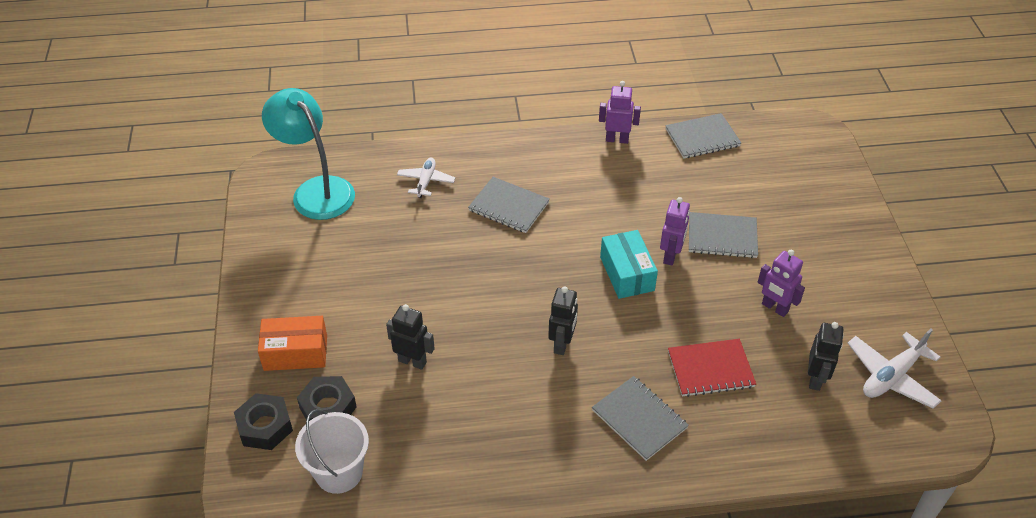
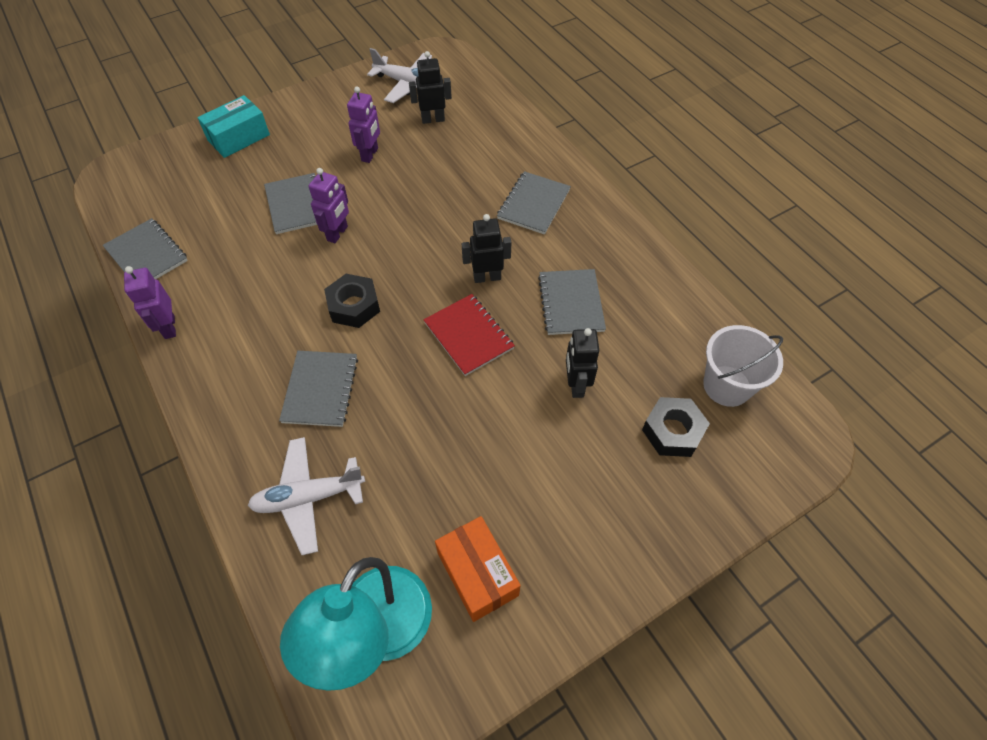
camera: 115 degrees left, 10 degrees up
black nut [234,393,293,450] -> black nut moved to [324,274,380,328]
orange box [258,316,327,371] -> orange box moved to [435,516,521,622]
white plane [397,158,455,198] -> white plane [248,437,365,555], size x1.51
turquoise box [600,230,658,299] -> turquoise box moved to [197,95,270,158]
purple robot [660,197,690,265] -> purple robot turned 120 degrees clockwise [309,168,349,243]
red notebook [668,339,756,397] -> red notebook moved to [423,294,515,376]
none -> grey notebook [538,269,606,335]

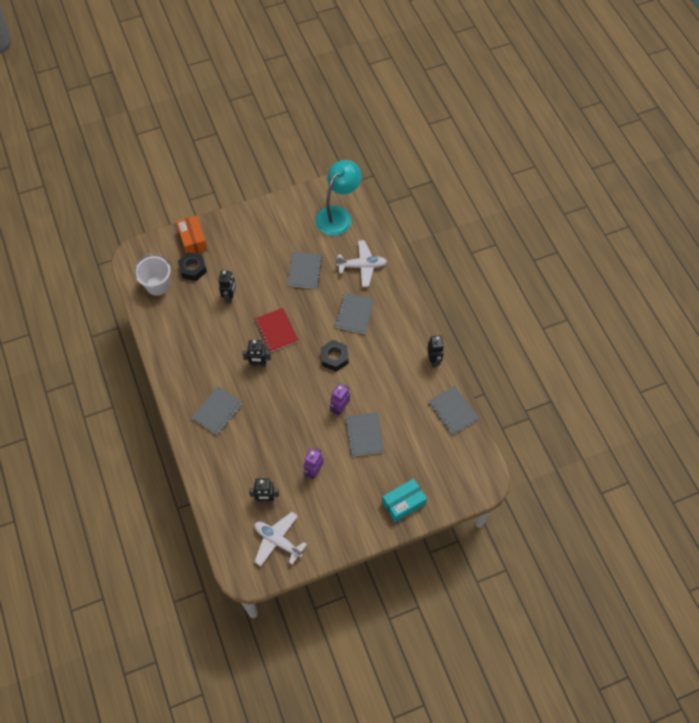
camera: 170 degrees left, 5 degrees up
purple robot [124,266,176,339] -> black robot [427,335,444,368]
orange box [435,516,521,622] -> orange box moved to [176,215,207,254]
grey notebook [538,269,606,335] -> grey notebook moved to [287,252,323,289]

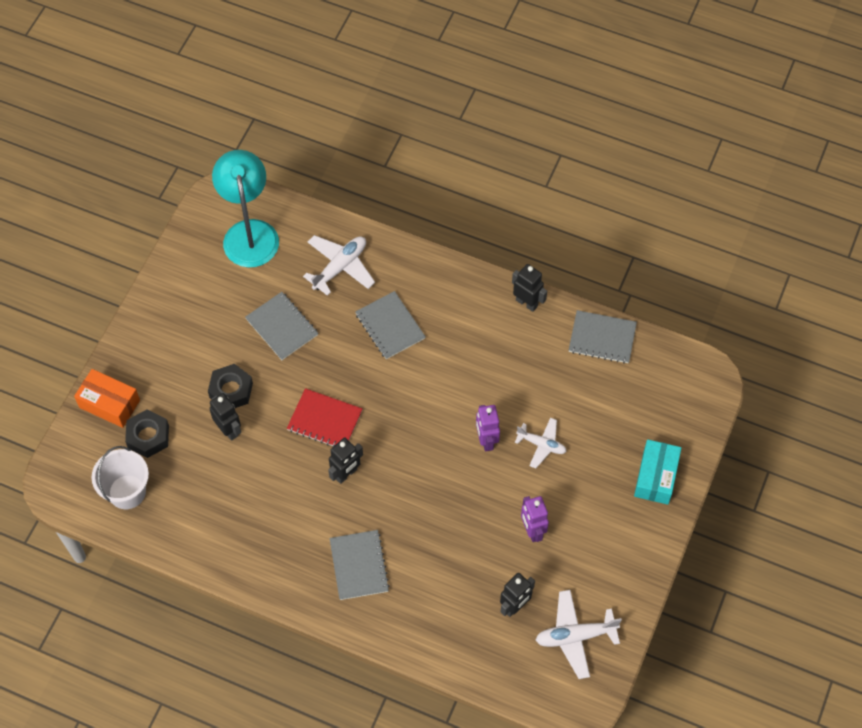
camera: 45 degrees left, 0 degrees up
black nut [321,340,349,371] -> black nut moved to [208,364,253,408]
grey notebook [345,412,384,457] -> white plane [515,418,567,468]

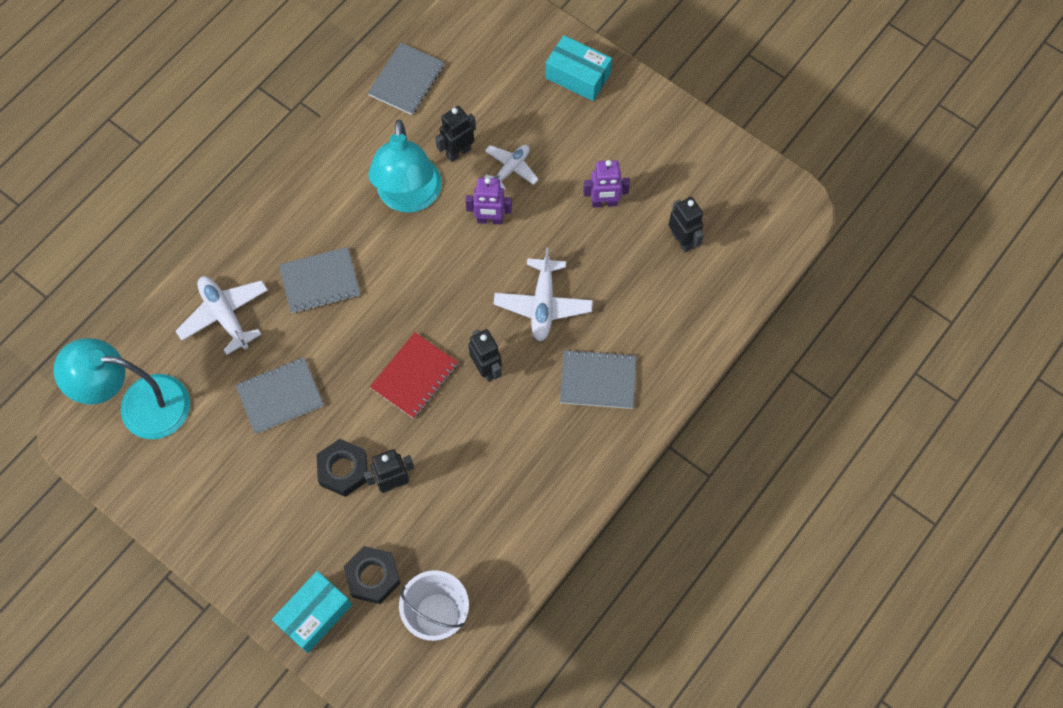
camera: 75 degrees left, 5 degrees up
orange box [74,369,140,428] -> turquoise box [272,571,352,653]
black robot [512,264,547,312] -> black robot moved to [435,106,476,162]
white plane [535,590,622,679] -> white plane moved to [494,247,593,341]
none -> turquoise lamp [368,119,442,213]

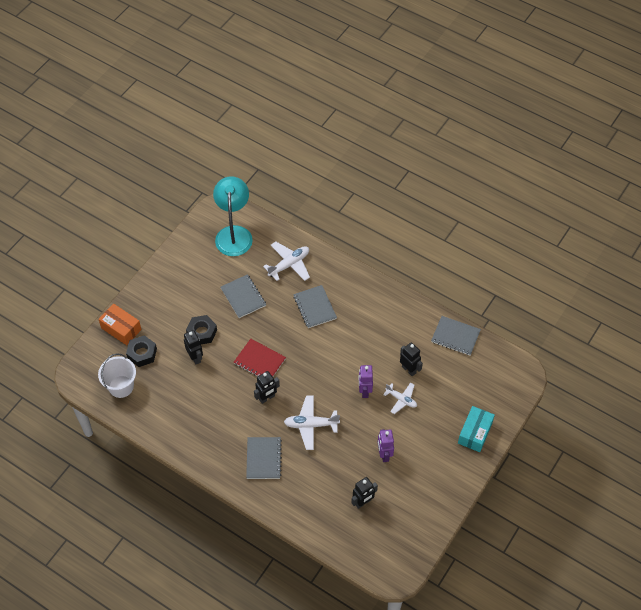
camera: 85 degrees right, 10 degrees down
turquoise box [272,571,352,653] -> orange box [98,304,142,345]
turquoise lamp [368,119,442,213] -> none

